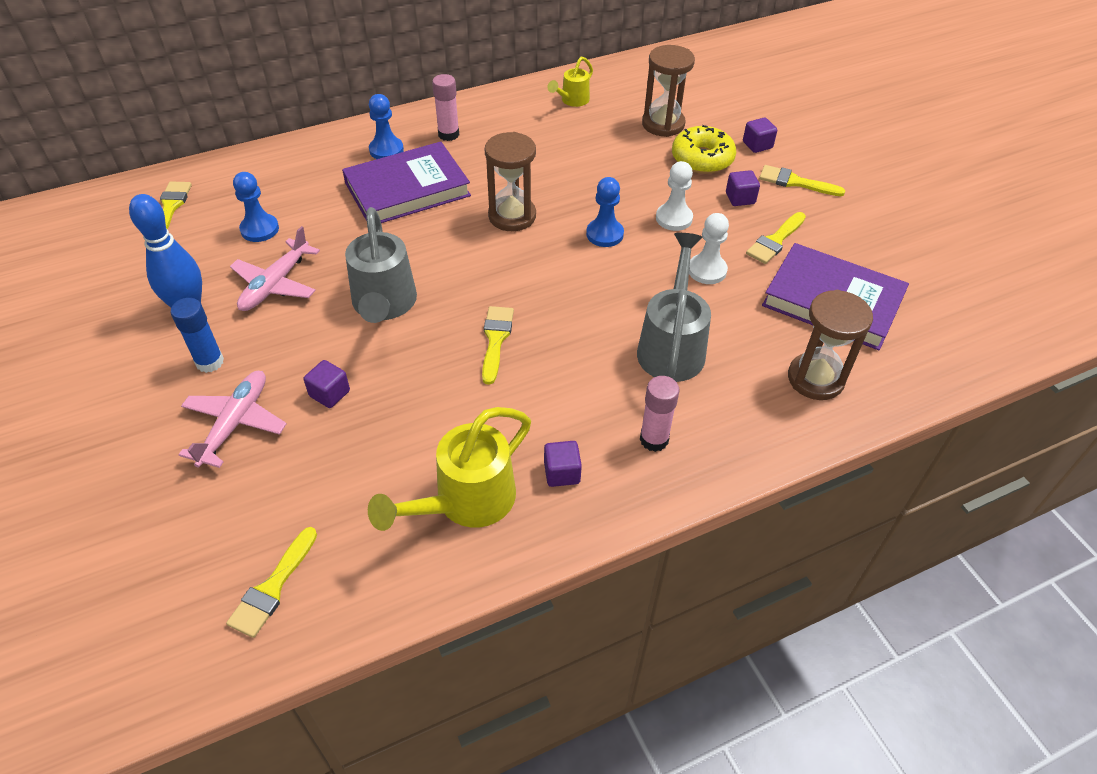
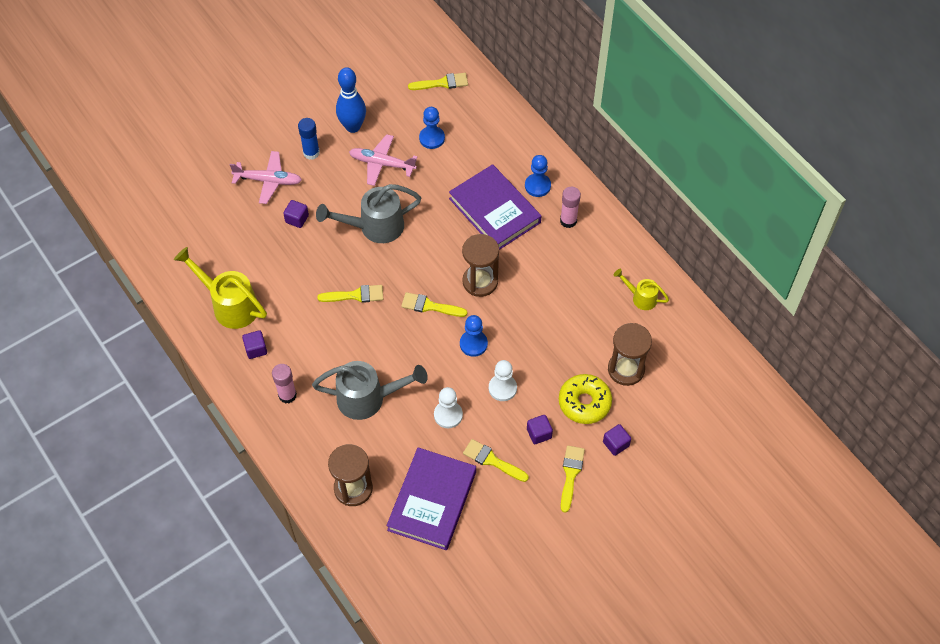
camera: 80 degrees right, 10 degrees up
yellow brush [226,527,317,638] -> yellow brush moved to [401,292,467,317]

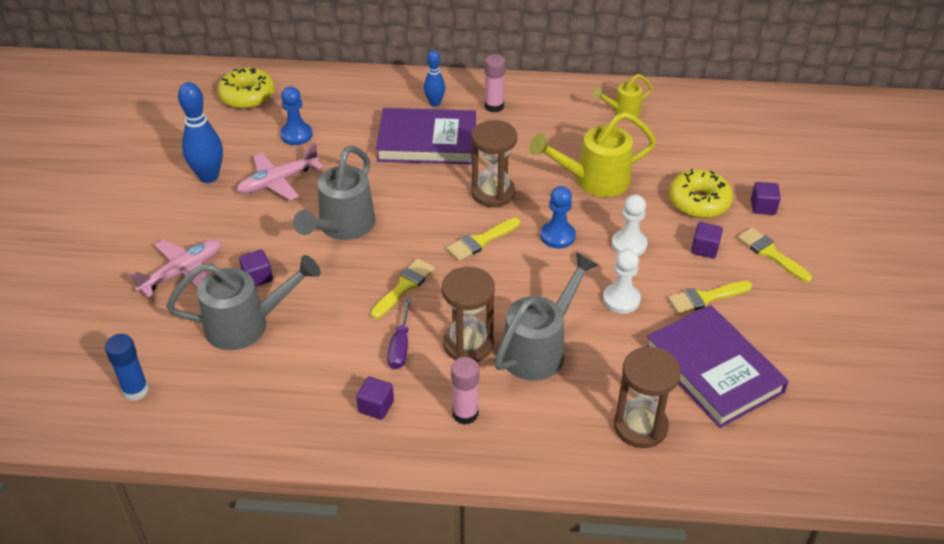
camera: 50 degrees left, 15 degrees down
yellow watering can [174,247,267,329] -> yellow watering can moved to [529,112,656,197]
blue glue stick [298,118,320,160] -> blue glue stick moved to [105,334,149,401]
yellow brush [408,73,468,90] -> yellow donut [217,67,275,109]
blue pawn [525,155,551,197] -> blue bowling pin [424,50,445,107]
brown hourglass [608,323,652,386] -> brown hourglass moved to [442,267,495,362]
none -> grey watering can [166,255,321,350]
none -> purple screwdriver [387,298,411,369]

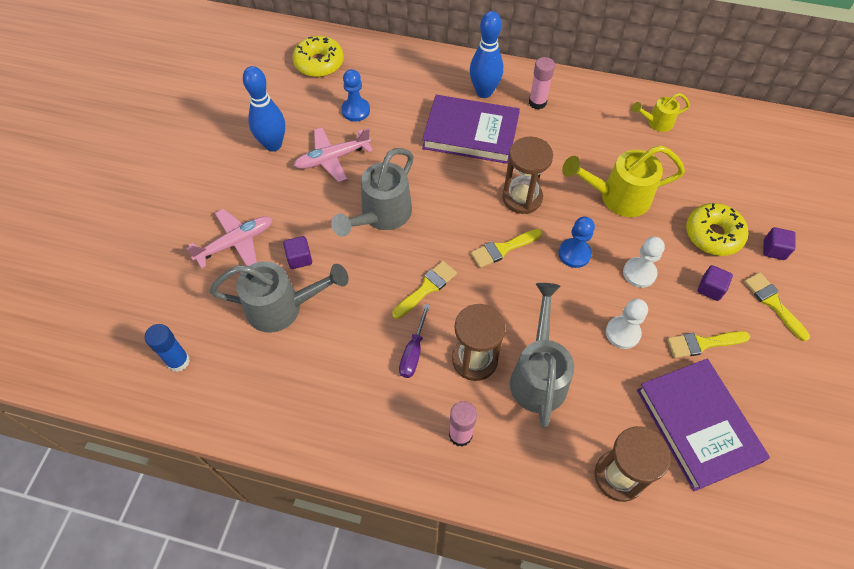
camera: 10 degrees right, 15 degrees up
purple cube [356,377,394,420] -> none
blue bowling pin [424,50,445,107] -> blue bowling pin [470,11,503,98], size x1.68
grey watering can [494,253,598,381] -> grey watering can turned 45 degrees counterclockwise [510,283,574,428]

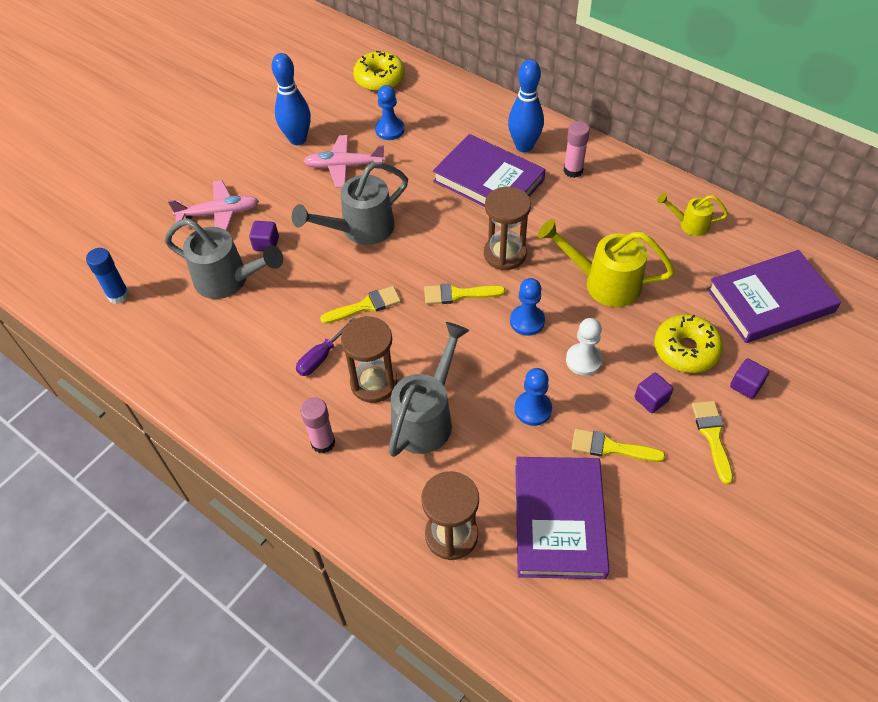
camera: 25 degrees right, 5 degrees down
white pawn [606,299,648,349] -> blue pawn [515,368,552,426]
none -> purple book [707,250,841,343]

